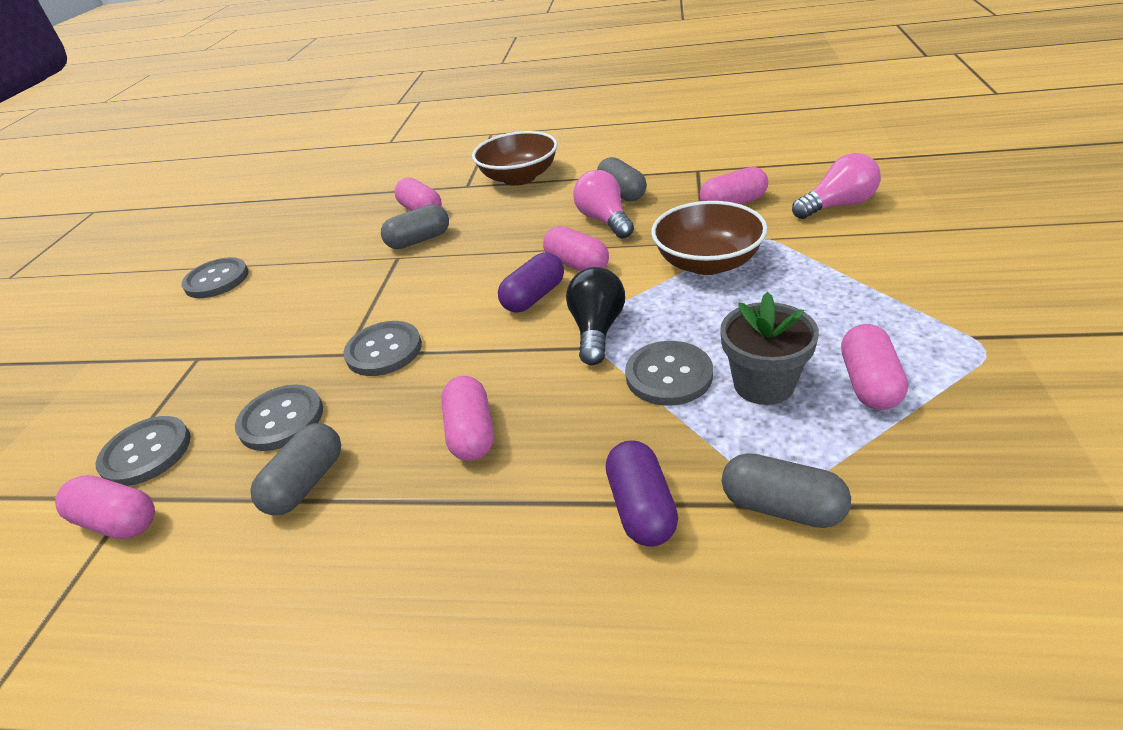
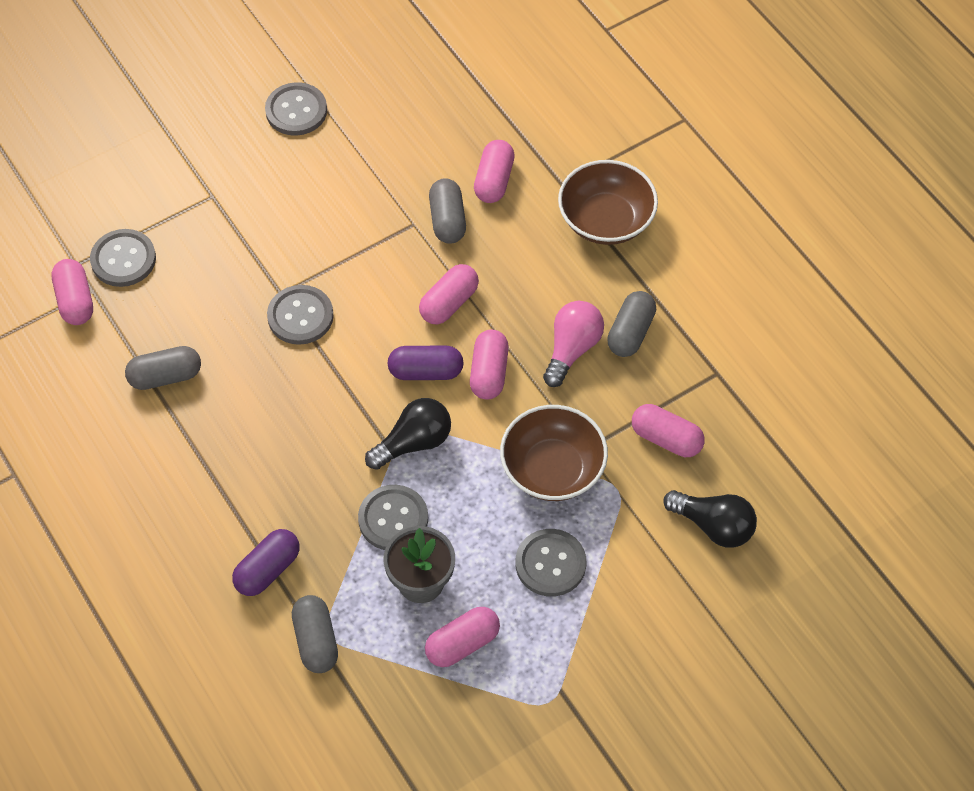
camera: 45 degrees right, 20 degrees up
grey button [235,384,323,451] -> grey button moved to [516,529,586,597]
grey capsule [381,204,449,249] -> grey capsule turned 60 degrees clockwise [429,178,466,244]
pink capsule [441,376,494,461] -> pink capsule moved to [419,264,479,324]
pink light bulb [792,153,881,219] -> black light bulb [663,490,757,548]

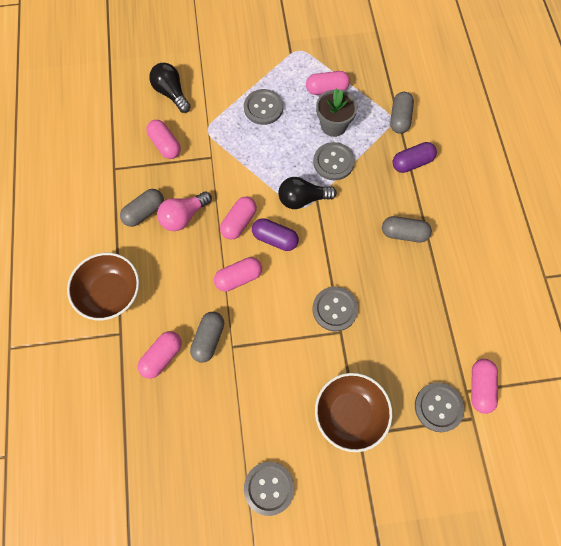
camera: 155 degrees left, 10 degrees up
grey capsule [125,346,201,390] -> grey capsule moved to [382,216,432,242]
brown bowl [500,405,608,501] -> brown bowl moved to [315,373,392,452]

